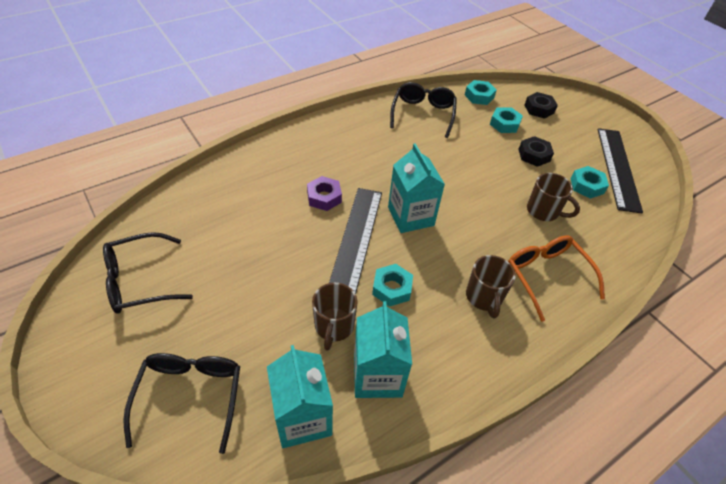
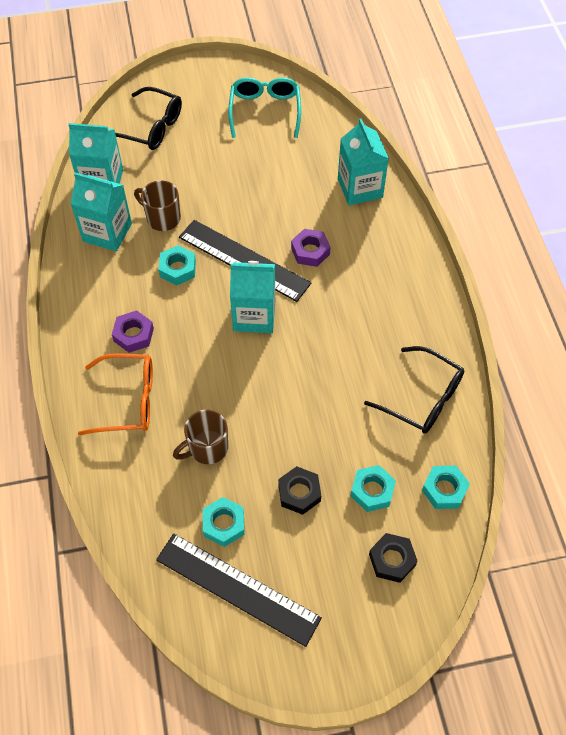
camera: 115 degrees right, 10 degrees up
black glasses [103,232,193,313] -> turquoise glasses [228,77,301,138]
brown mug [466,255,516,318] -> purple nut [112,310,154,353]
none -> turquoise carton [338,118,389,205]

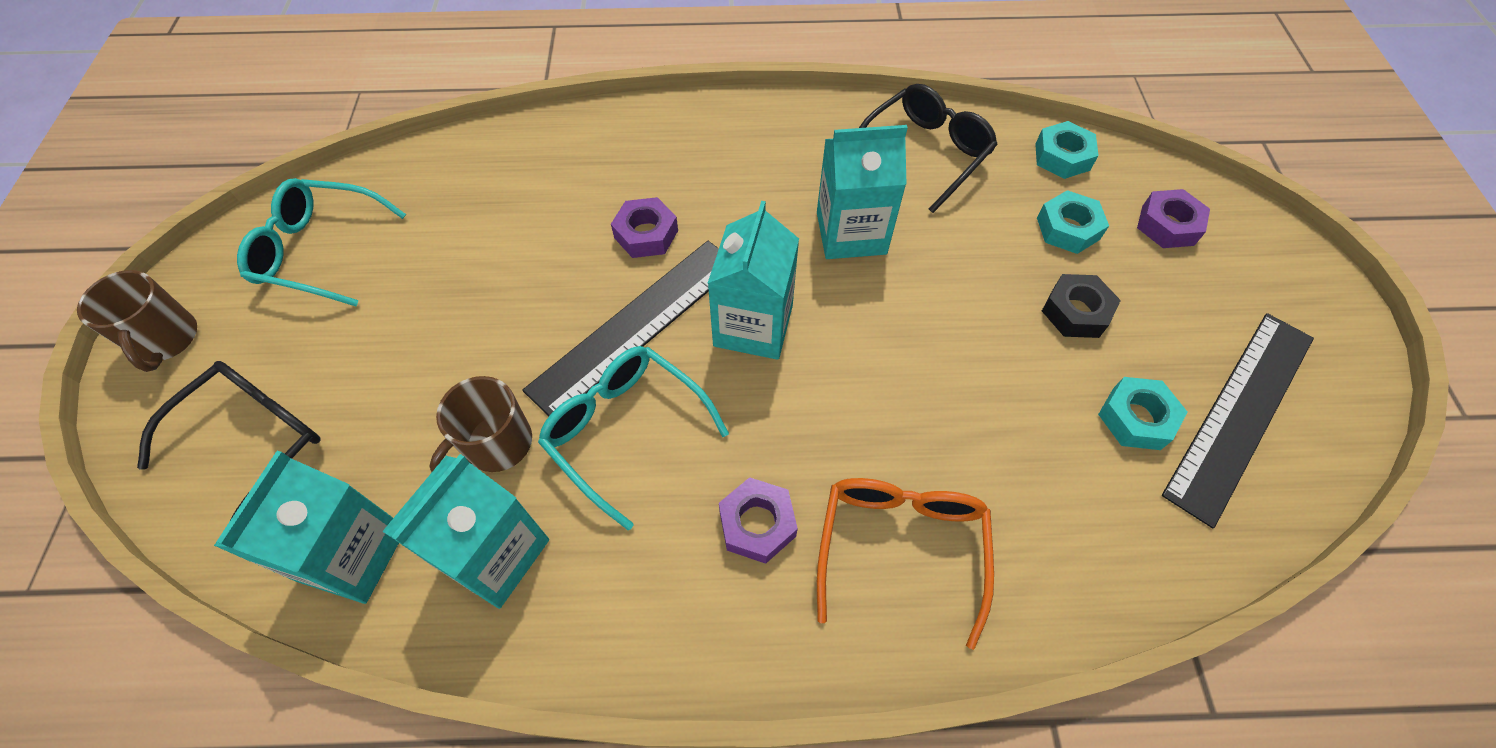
camera: 80 degrees left, 0 degrees up
turquoise nut [159,245,196,286] -> turquoise glasses [538,346,729,530]
brown mug [173,410,228,464] -> brown mug moved to [77,270,197,372]
turquoise carton [338,118,389,205] -> turquoise carton moved to [817,125,908,259]
black nut [369,533,418,583] -> purple nut [1137,189,1210,248]

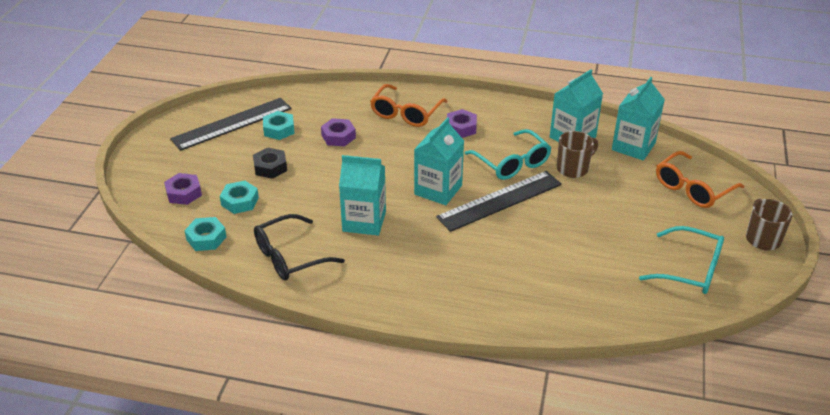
camera: 165 degrees left, 20 degrees down
black glasses [137,361,321,522] -> orange glasses [656,151,744,208]
purple nut [611,197,678,258] -> purple nut moved to [321,118,356,146]

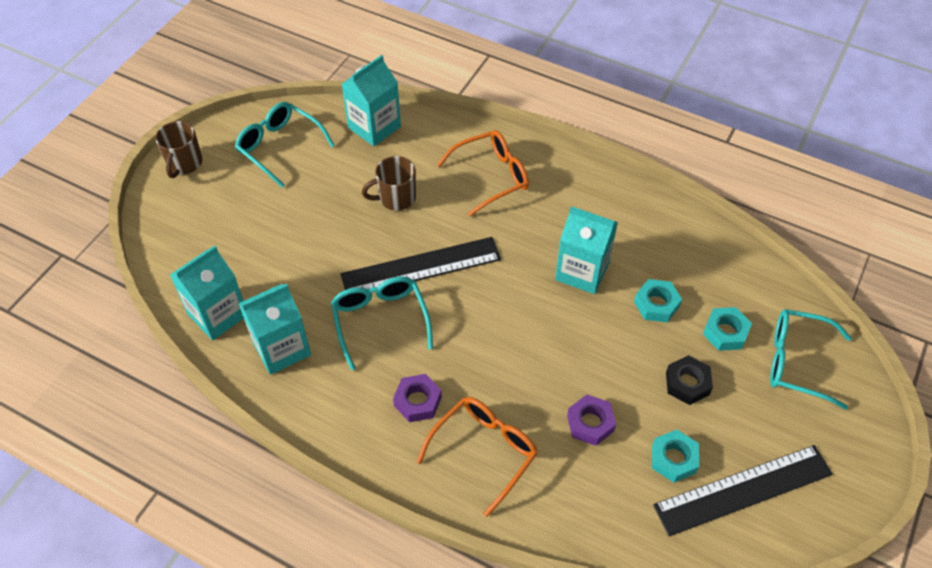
camera: 165 degrees left, 15 degrees up
purple nut [164,173,202,205] -> turquoise glasses [770,309,852,410]
turquoise nut [184,217,227,251] -> turquoise nut moved to [634,279,682,323]
black glasses [254,214,345,281] -> none
turquoise carton [414,117,464,205] -> turquoise carton moved to [342,55,401,146]
brown mug [557,131,598,178] -> brown mug moved to [362,156,416,211]
orange glasses [656,151,744,208] -> orange glasses moved to [437,130,529,216]

